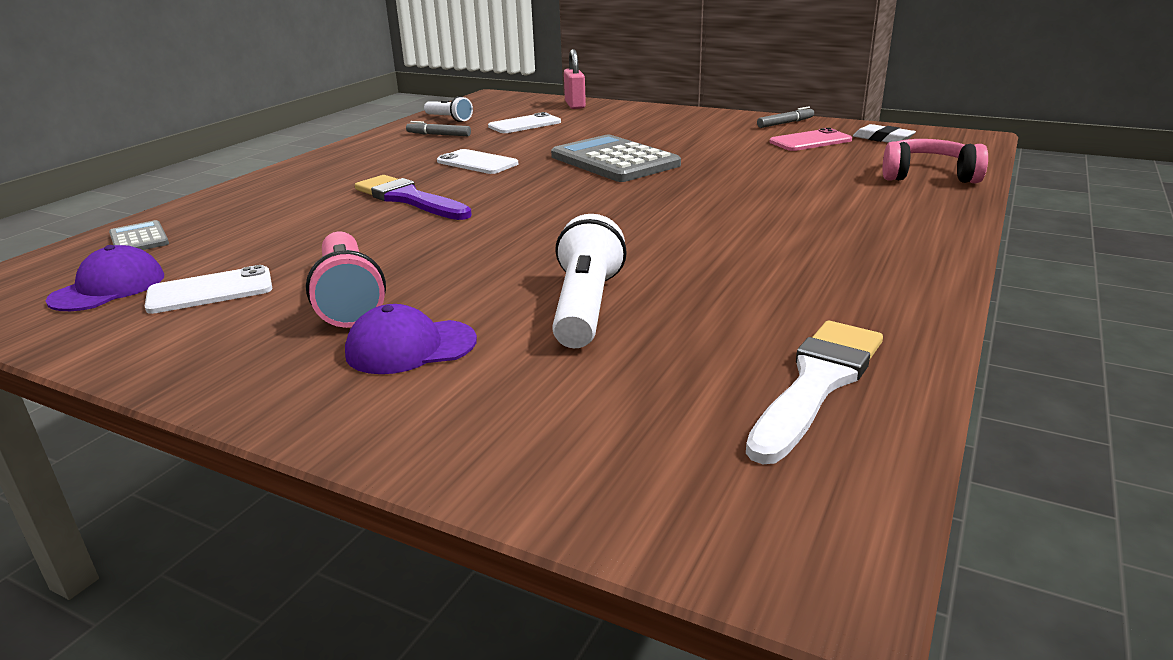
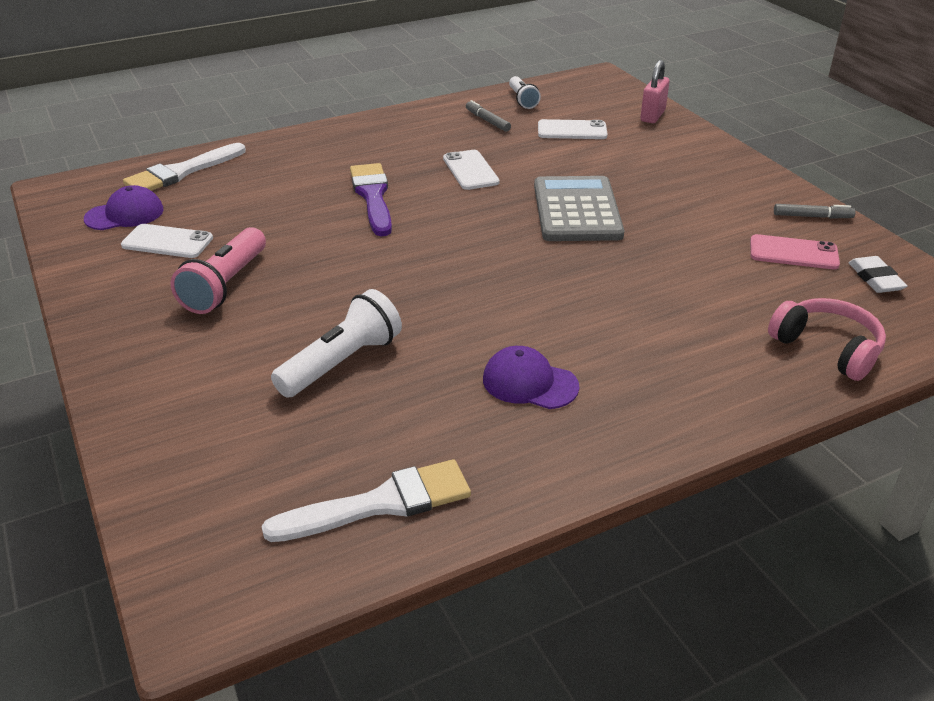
camera: 35 degrees right, 10 degrees up
grey calculator [109,220,169,250] -> white brush [123,143,246,191]
purple cap [345,304,477,374] -> purple cap moved to [483,346,579,409]

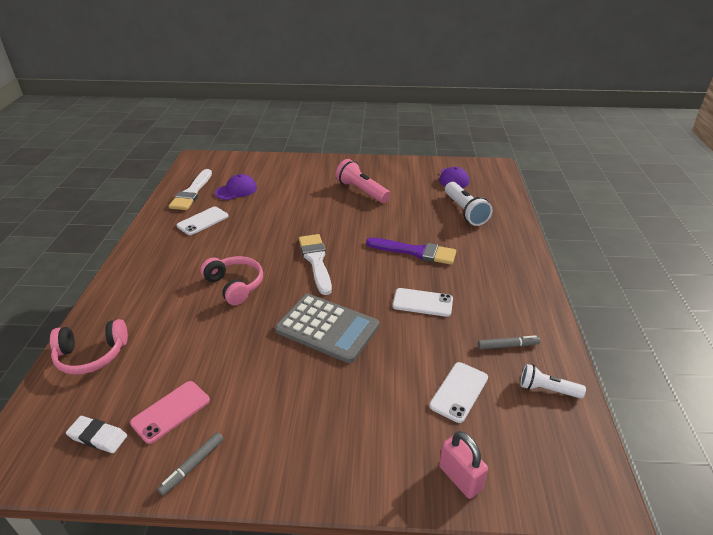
camera: 120 degrees right, 0 degrees up
white phone [121,224,213,258] -> white phone moved to [177,207,229,235]
white brush [123,143,246,191] -> white brush moved to [299,234,332,295]
white flashlight [271,289,402,398] -> white flashlight moved to [445,182,492,226]
purple cap [483,346,579,409] -> purple cap moved to [215,174,257,200]
none -> pink headphones [200,256,263,305]

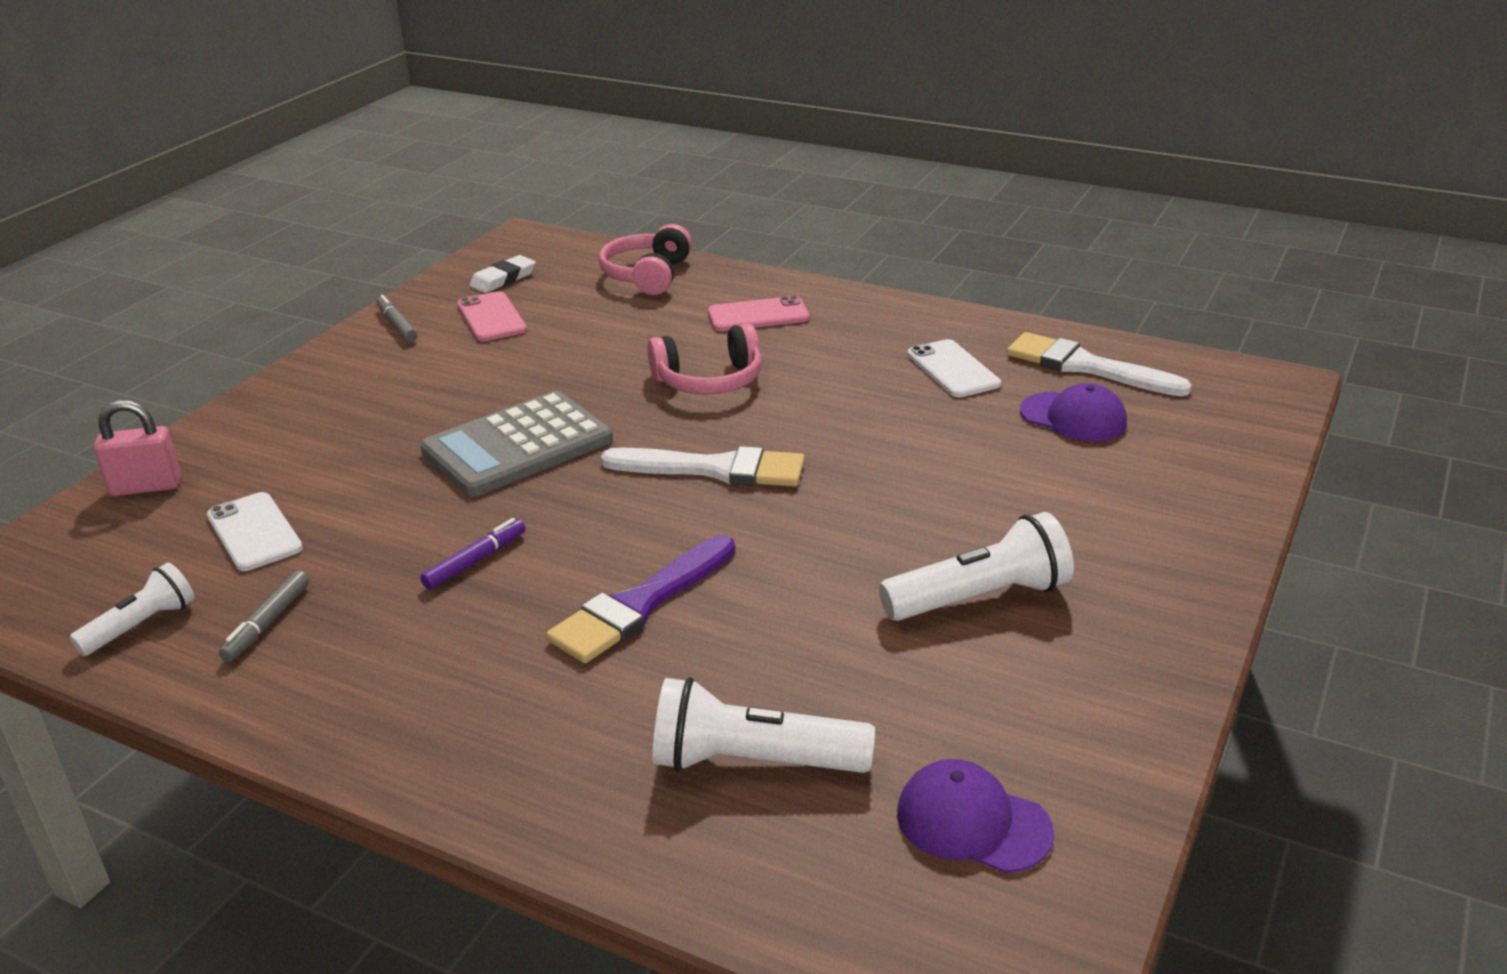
camera: 115 degrees right, 5 degrees down
purple cap [215,174,257,200] -> purple cap turned 45 degrees counterclockwise [1020,383,1127,442]
pink flashlight [336,159,391,203] -> white flashlight [879,512,1074,621]
white phone [393,288,453,317] -> purple marker [420,518,526,590]
none -> pink phone [708,295,809,331]

